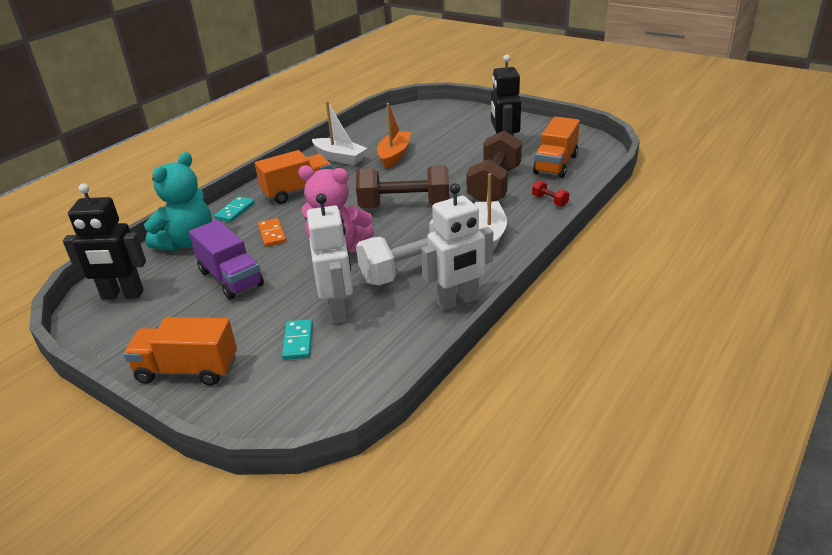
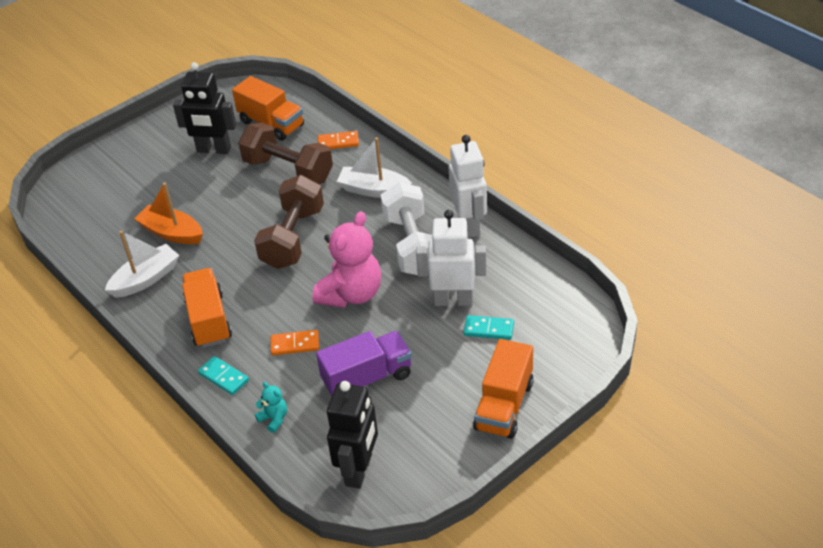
camera: 75 degrees left, 10 degrees up
turquoise teddy bear [144,152,212,251] -> turquoise teddy bear [255,382,287,433], size x0.43
red dumbbell [532,180,569,207] -> orange domino [318,131,359,149]

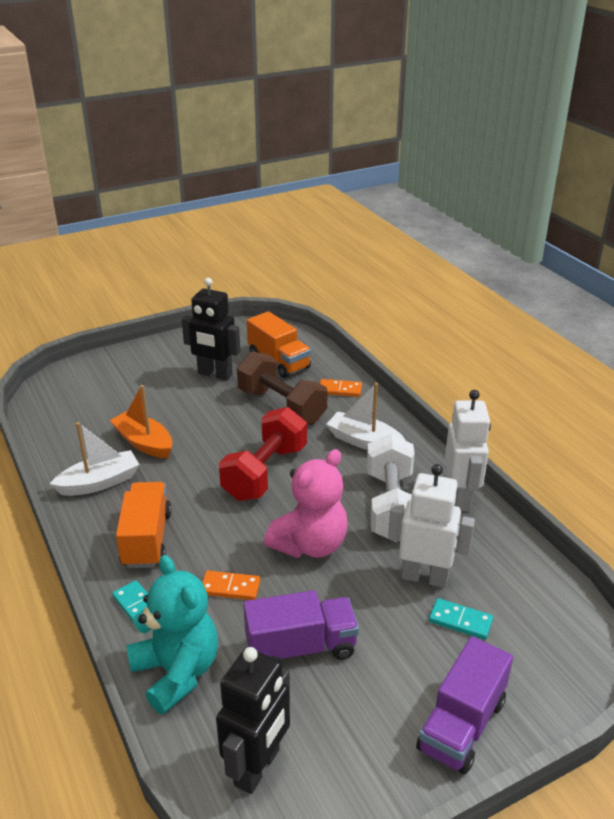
camera: 10 degrees right, 10 degrees down
brown dumbbell [254,175,324,269] -> red dumbbell [219,407,307,501]
turquoise teddy bear [255,382,287,433] -> turquoise teddy bear [126,555,218,714], size x2.33
orange truck [473,339,533,439] -> purple truck [416,636,513,774]

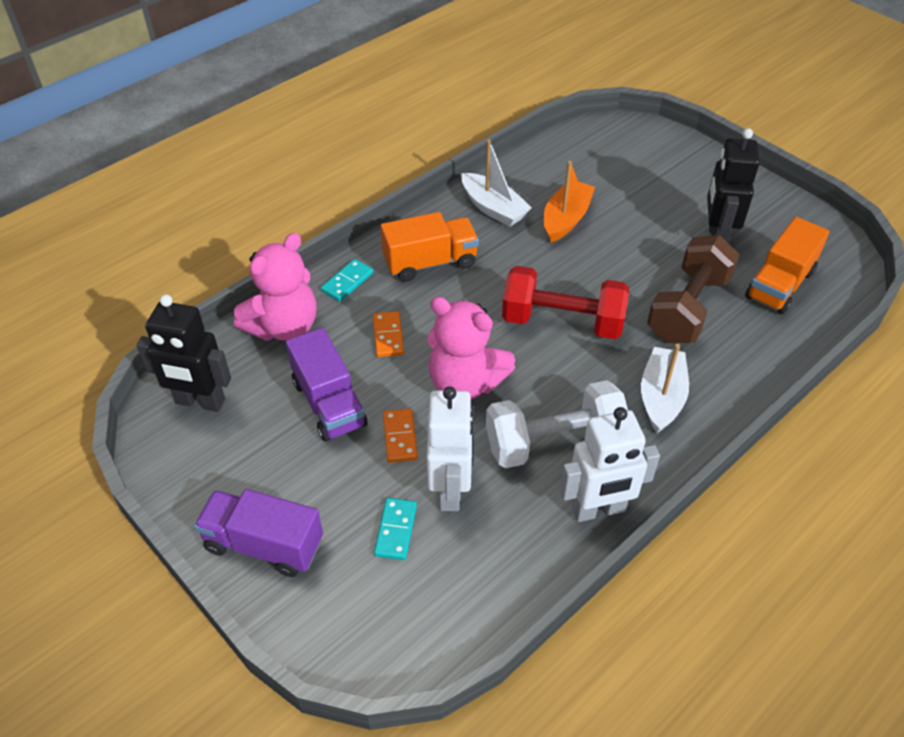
camera: 75 degrees right, 15 degrees up
turquoise teddy bear [126,555,218,714] -> pink teddy bear [234,233,317,341]
orange domino [320,379,362,397] -> orange domino moved to [383,409,418,462]

